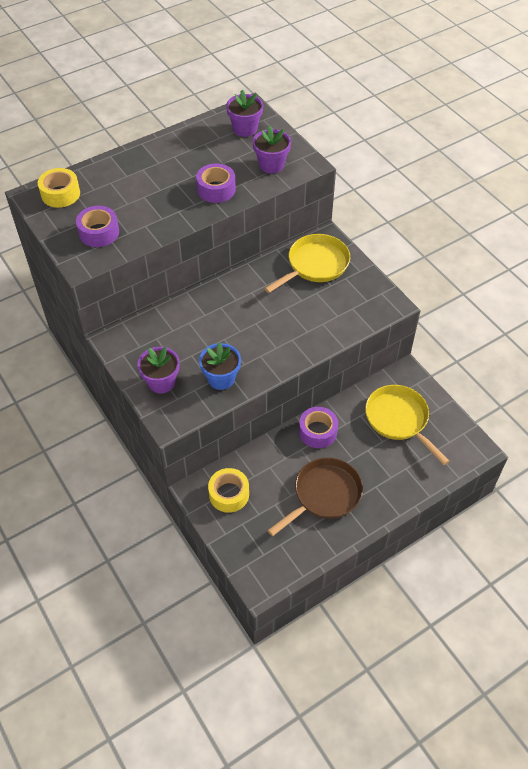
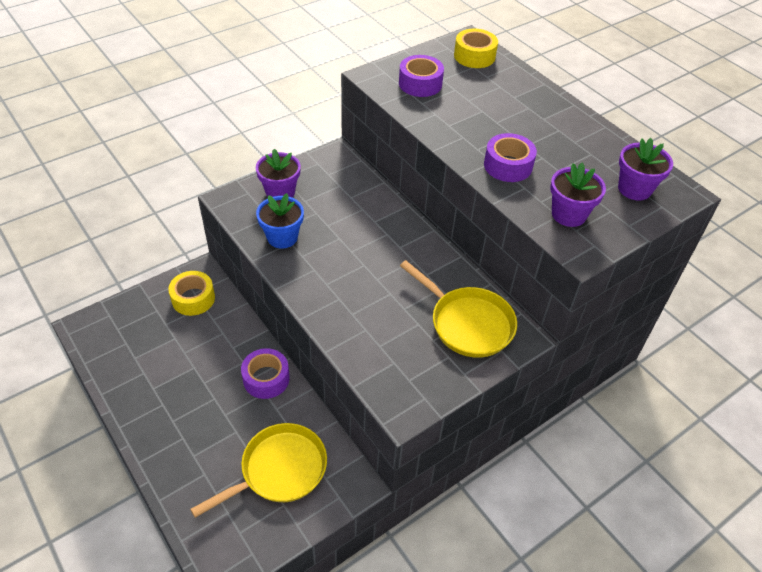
camera: 85 degrees right, 5 degrees down
brown pan [267,457,363,536] -> none

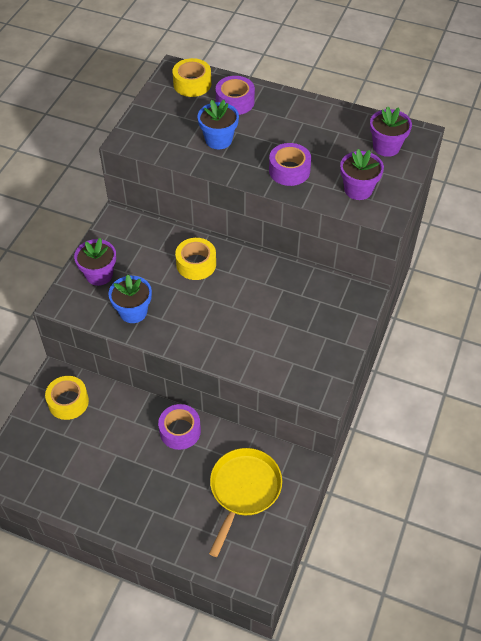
camera: 30 degrees left, 5 degrees up
purple tape [399,55,444,97] -> purple tape moved to [216,76,255,115]
yellow pan [400,260,517,358] -> none
none -> yellow tape [175,238,216,280]
none -> blue flower pot [198,100,239,149]

